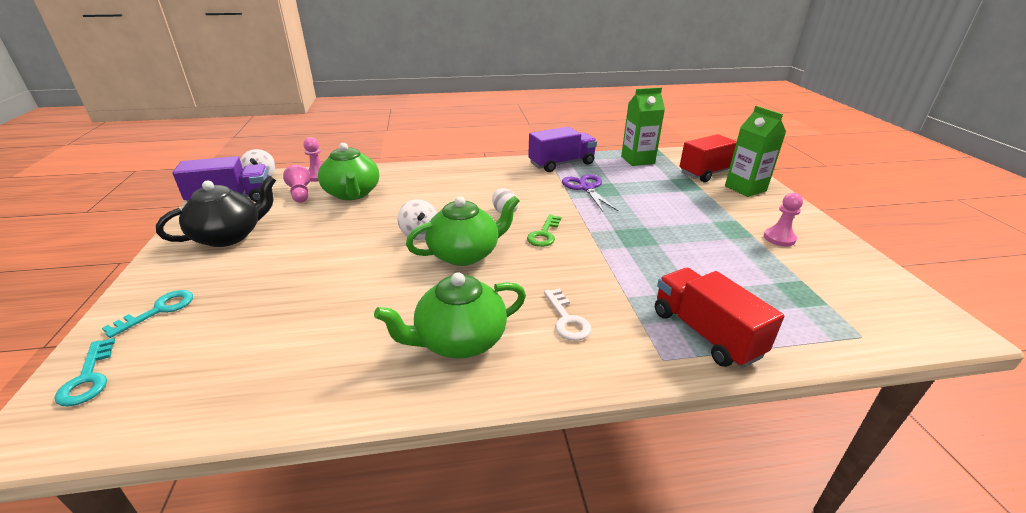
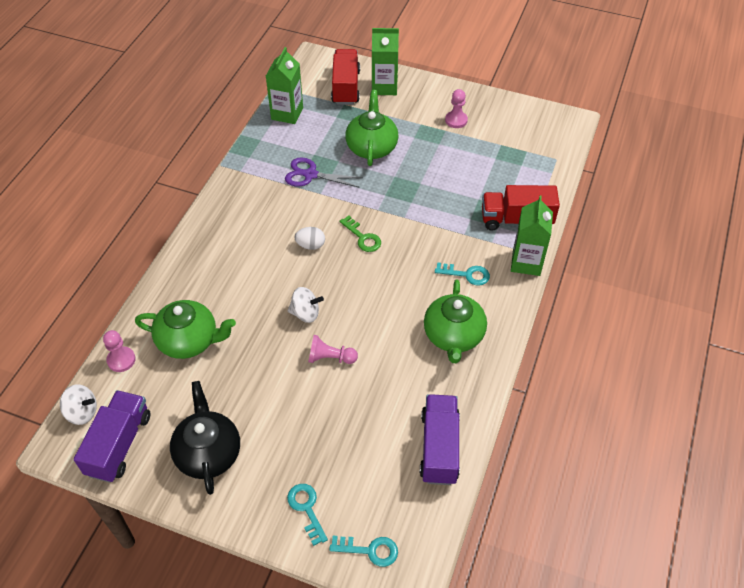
camera: 60 degrees left, 20 degrees up
pink pawn [283,165,311,203] -> pink pawn moved to [308,335,358,364]
green teapot [406,196,520,266] -> green teapot moved to [345,90,399,166]
purple truck [528,127,597,172] -> purple truck moved to [420,394,460,485]
white key [544,288,592,341] -> turquoise key [435,262,490,286]
none -> green carton [511,196,553,276]

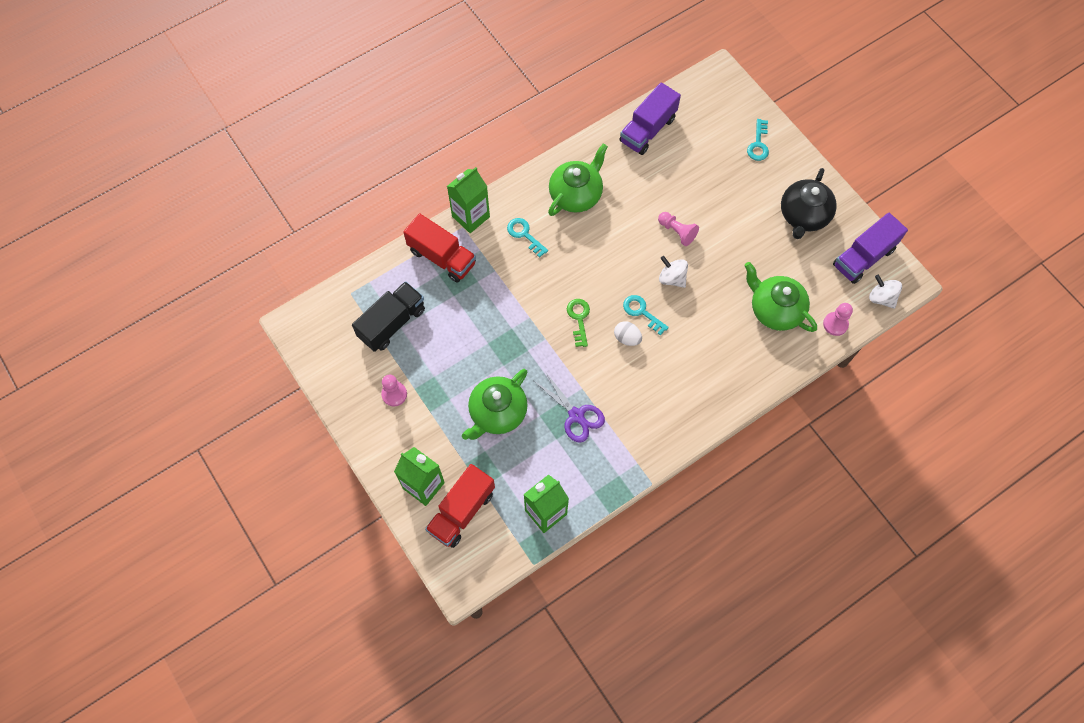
camera: 145 degrees left, 15 degrees up
turquoise key [329,536,398,567] -> turquoise key moved to [623,295,669,336]
none -> black truck [352,281,425,352]

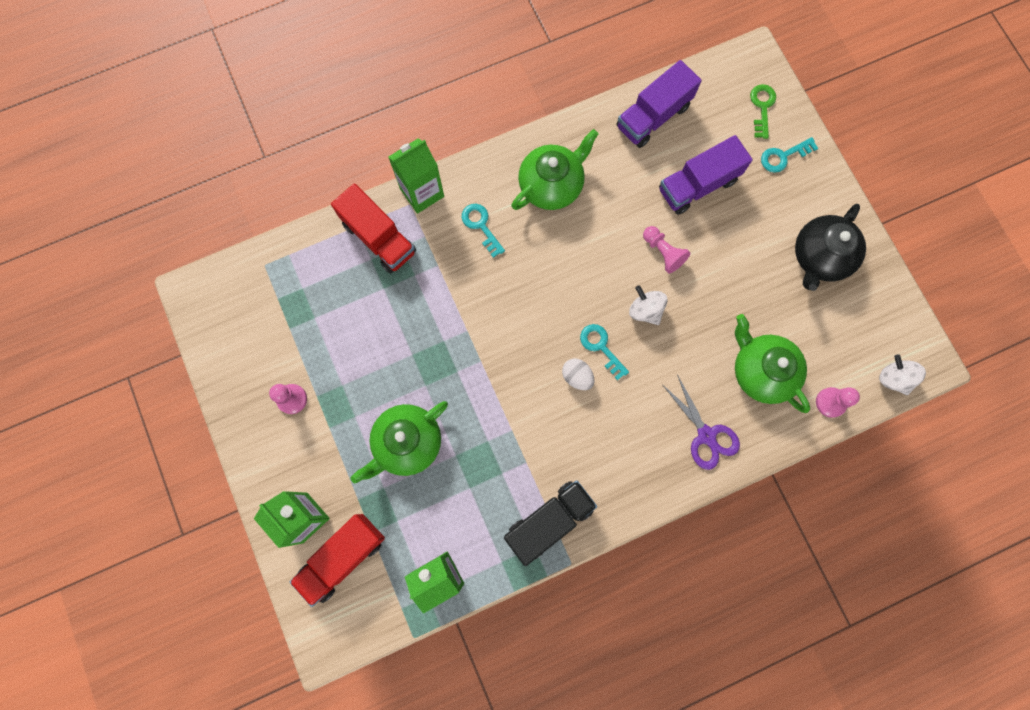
camera: 10 degrees right, 10 degrees up
black truck [352,281,425,352] -> black truck moved to [504,480,597,566]
purple scissors [534,371,605,443] -> purple scissors moved to [662,374,740,470]
green key [567,299,590,347] -> green key moved to [750,84,776,139]
turquoise key [747,119,769,161] -> turquoise key turned 45 degrees clockwise [761,137,818,173]
purple truck [833,213,908,284] -> purple truck moved to [659,135,753,215]

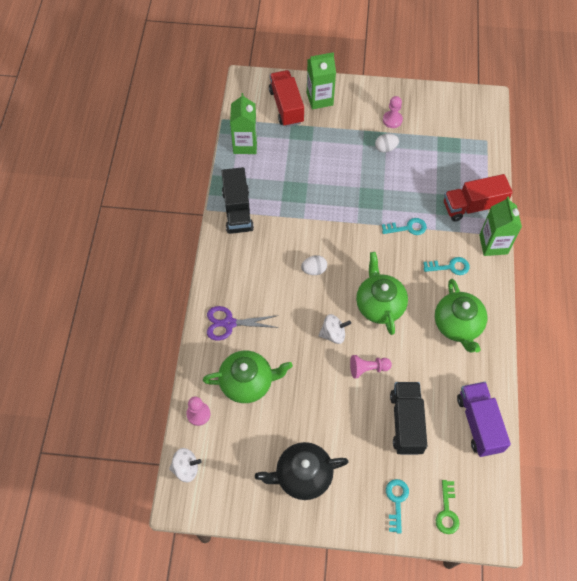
camera: 120 degrees right, 15 degrees down
green teapot [350,401,448,484] -> green teapot moved to [356,252,408,335]
turquoise key [580,324,629,380] -> turquoise key moved to [382,218,427,235]
purple truck [659,135,753,215] -> black truck [390,382,427,455]
green key [750,84,776,139] -> green key turned 60 degrees clockwise [436,480,459,534]
black teapot [795,204,866,291] -> black teapot turned 75 degrees counterclockwise [255,442,349,500]
none -> white egg [375,134,399,152]

